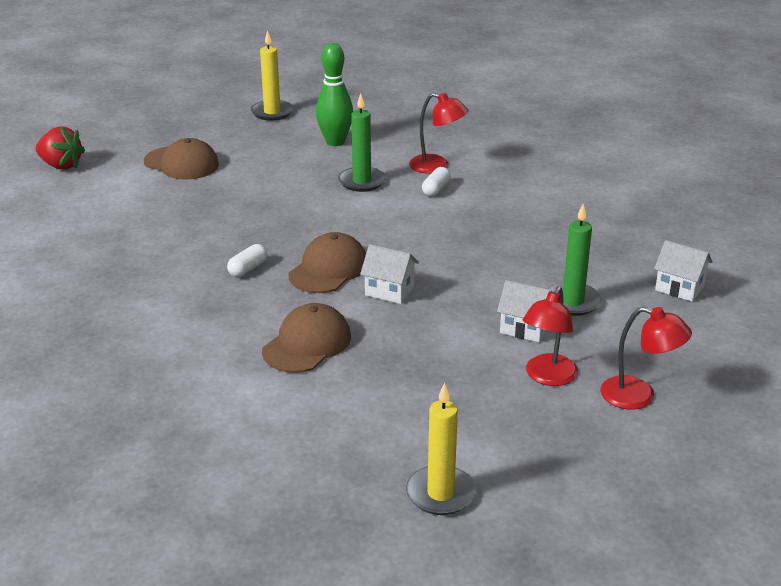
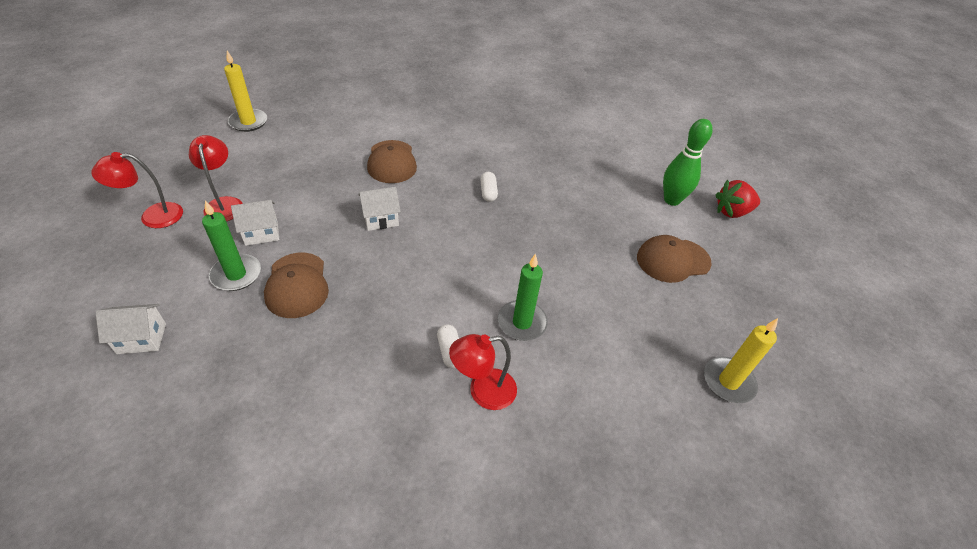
camera: 135 degrees right, 15 degrees up
brown cap [288,232,366,293] -> brown cap moved to [264,253,329,318]
green bowling pin [316,43,353,146] -> green bowling pin moved to [663,119,713,206]

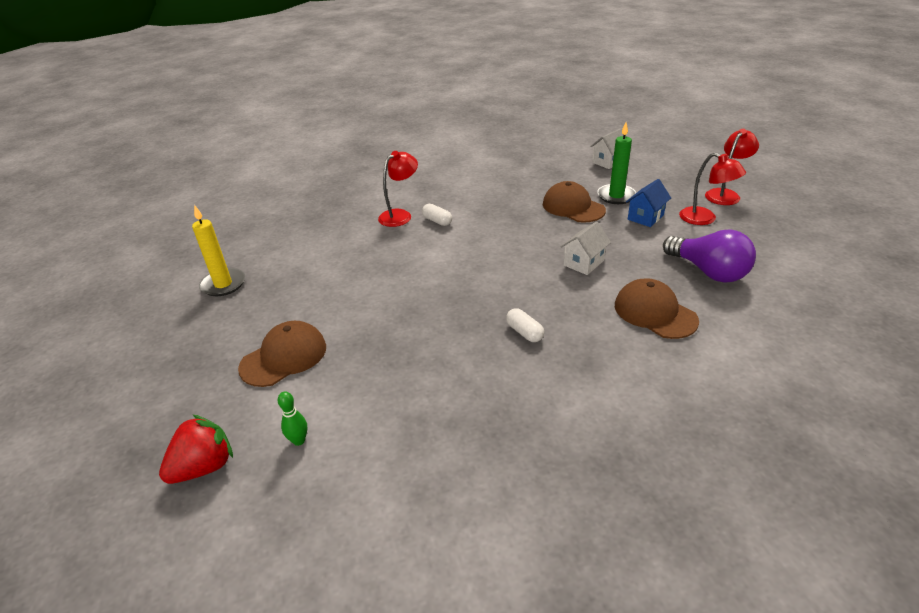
camera: 155 degrees right, 10 degrees down
yellow candle [224,51,267,132] -> none
white house [231,200,279,246] -> blue house [626,179,671,227]
green candle [498,253,548,341] -> none
green bowling pin [663,119,713,206] -> green bowling pin [278,391,307,446], size x0.49
none -> purple light bulb [663,229,756,283]

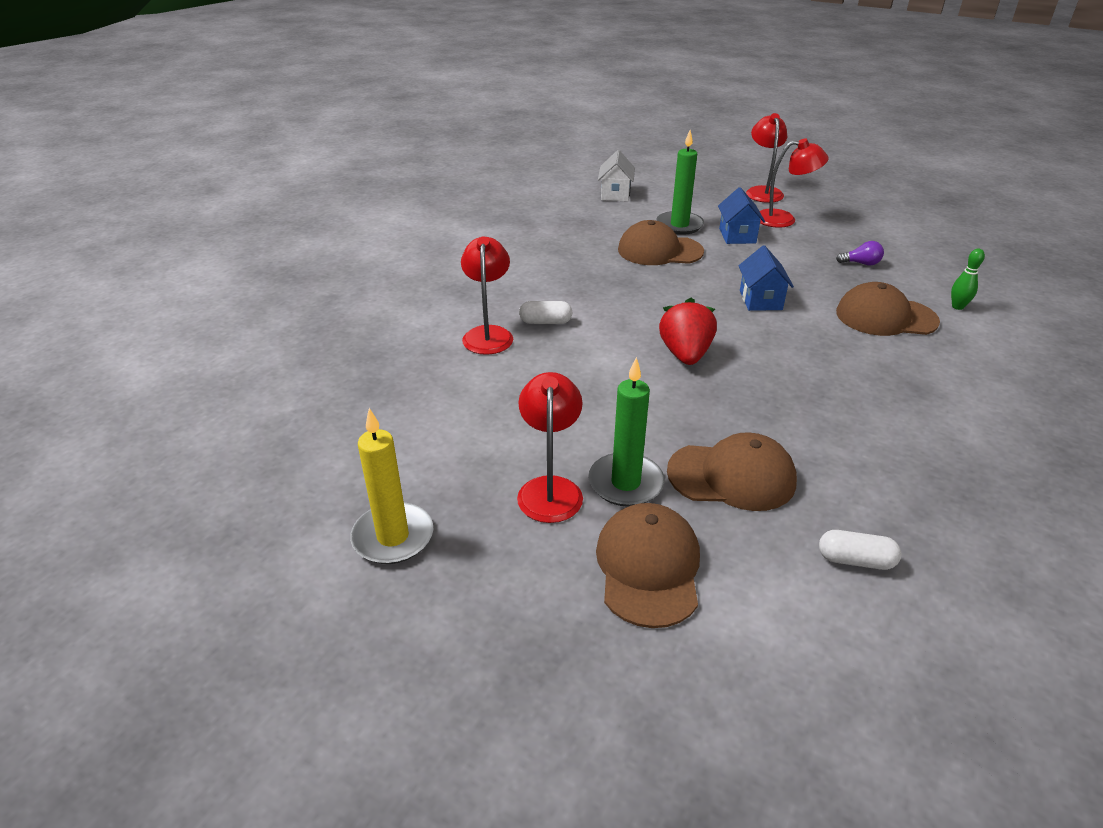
camera: 45 degrees left, 0 degrees up
red strawberry [159,415,233,484] -> red strawberry moved to [659,298,717,365]
green bowling pin [278,391,307,446] -> green bowling pin moved to [951,249,985,310]
white capsule [506,308,544,342] -> white capsule moved to [819,530,901,570]
white house [560,221,611,275] -> blue house [738,245,794,311]
purple light bulb [663,229,756,283] -> purple light bulb [836,241,884,266], size x0.43
none -> red lamp [517,372,583,523]
none -> green candle [588,357,665,507]
none -> brown cap [667,432,797,511]

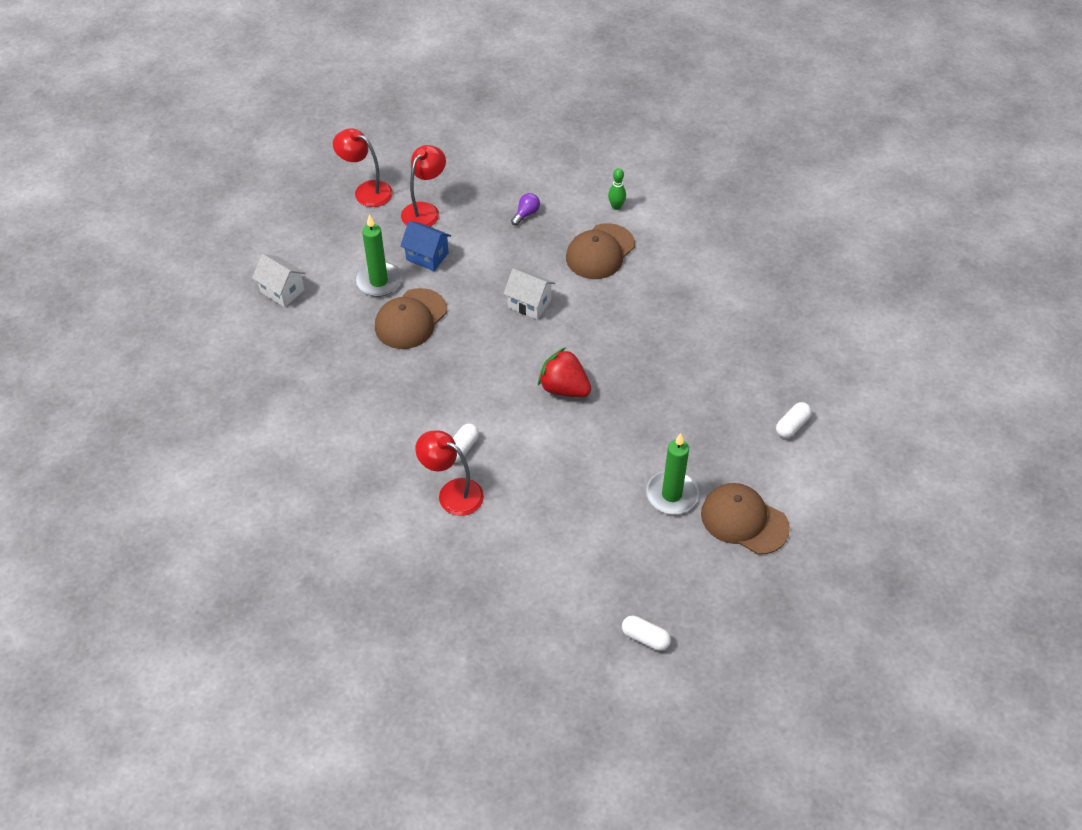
camera: 60 degrees left, 15 degrees up
yellow candle [350,408,433,564] -> white capsule [622,616,671,651]
red lamp [517,372,583,523] -> none
brown cap [667,432,797,511] -> none
blue house [738,245,794,311] -> white house [504,268,555,320]

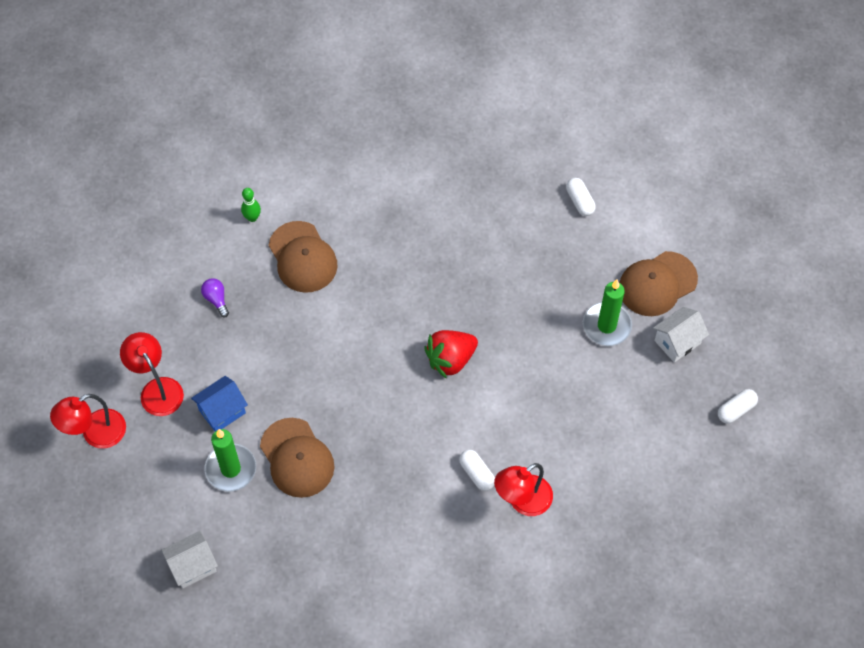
camera: 65 degrees left, 10 degrees up
white house [504,268,555,320] -> white house moved to [653,307,709,362]

